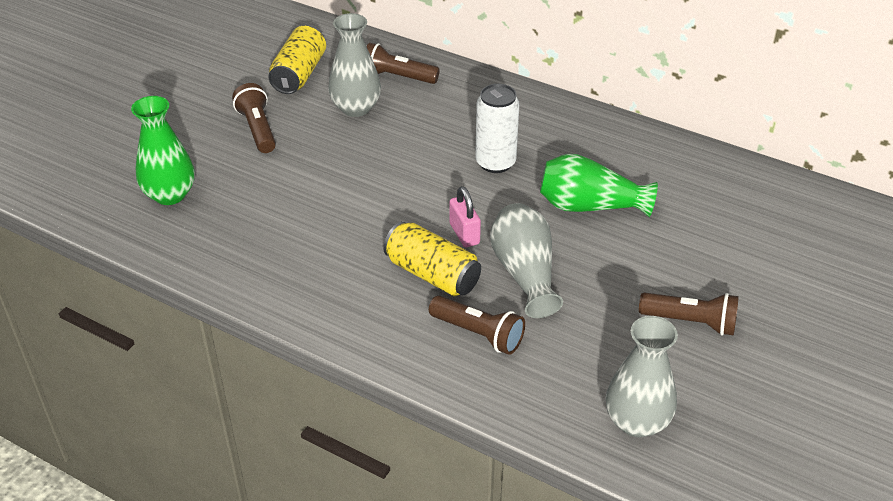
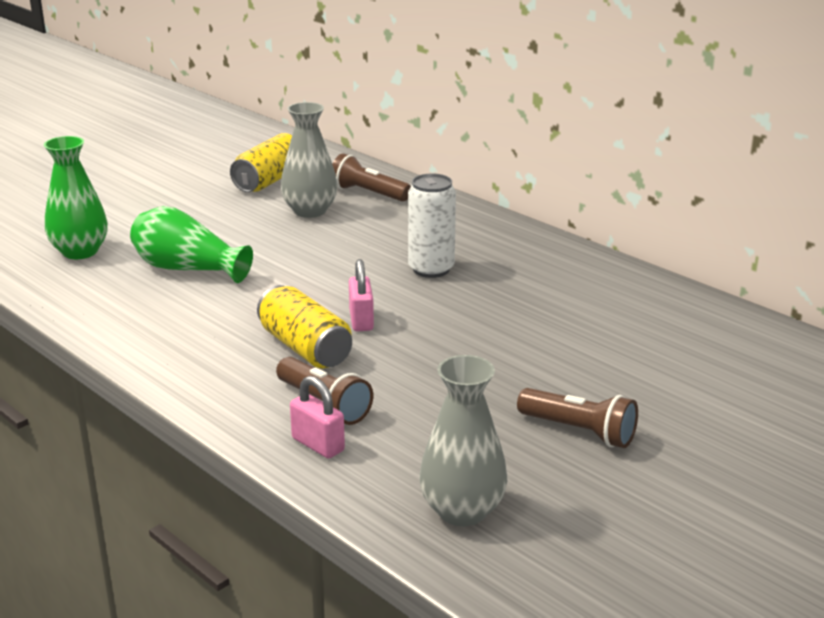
camera: 15 degrees right, 15 degrees down
brown flashlight [232,83,276,153] -> none
grey vase [490,203,563,318] -> none
green vase [540,154,658,217] -> green vase moved to [130,206,253,283]
none -> pink padlock [290,376,345,458]

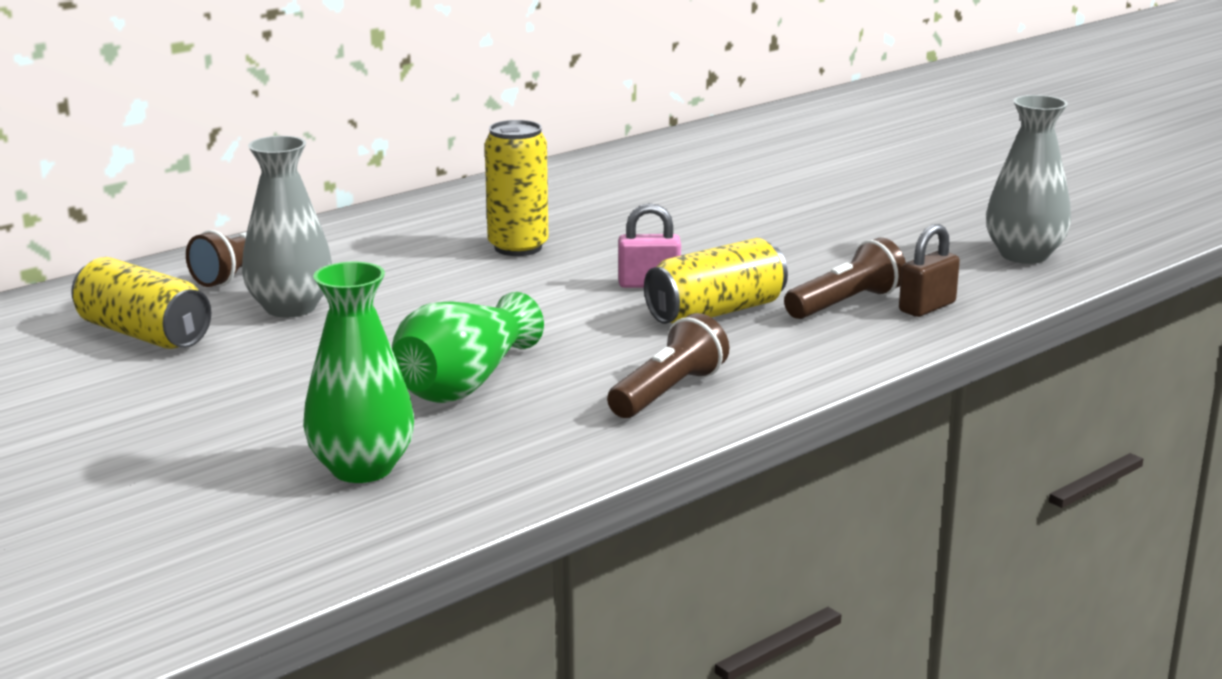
camera: 85 degrees left, 5 degrees down
pink padlock [290,376,345,458] -> brown padlock [899,224,960,317]
white can [408,174,456,278] -> yellow can [485,120,548,256]
brown flashlight [517,388,638,448] -> brown flashlight moved to [607,313,729,418]

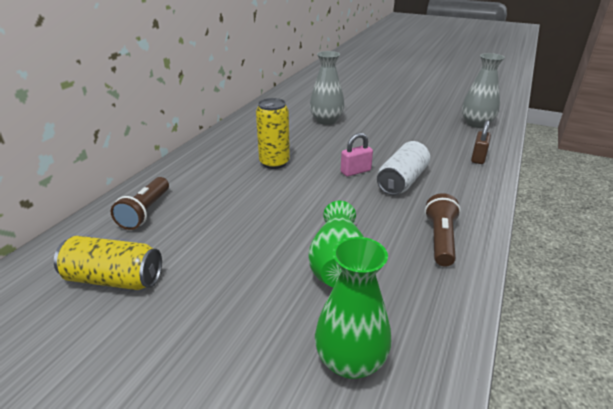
camera: 25 degrees left, 10 degrees up
grey vase [242,136,333,318] -> grey vase moved to [310,51,344,125]
yellow can [644,238,788,324] -> white can [377,141,430,195]
brown flashlight [784,237,906,319] -> none

